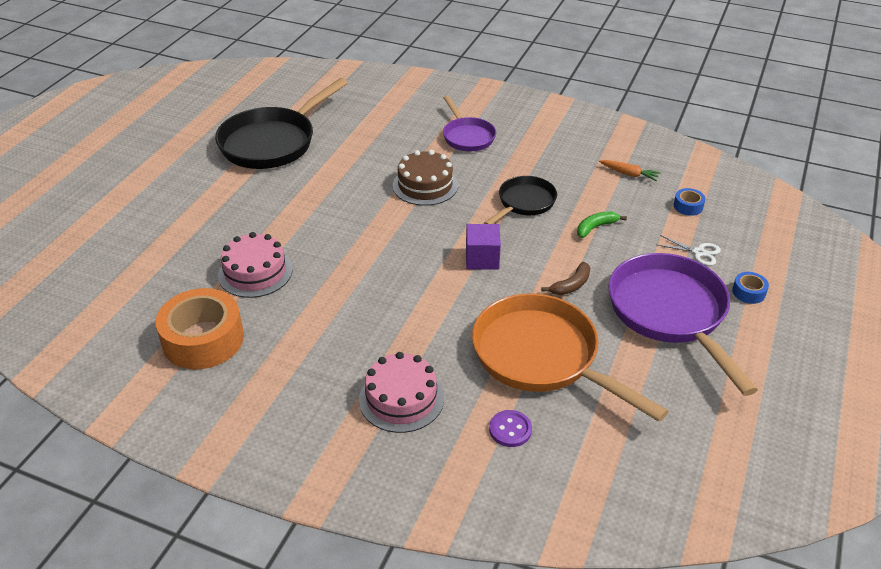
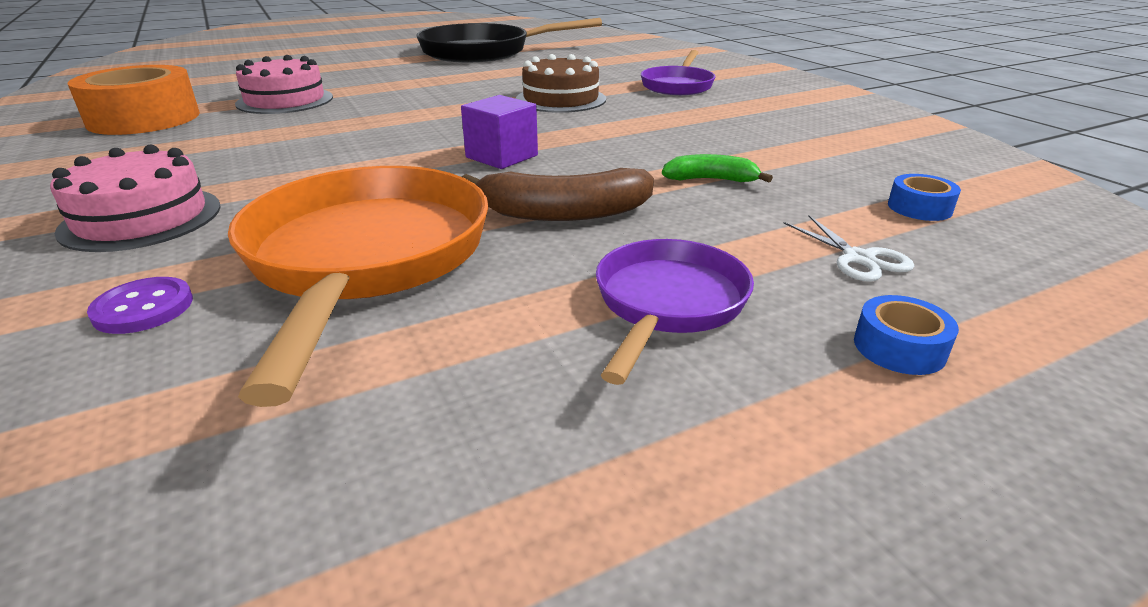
camera: 40 degrees right, 10 degrees down
black pan [484,176,557,224] -> none
brown banana [541,262,590,295] -> brown banana [461,168,654,221], size x1.68
orange carrot [599,160,661,181] -> none
purple pan [609,253,758,396] -> purple pan [596,239,754,385], size x0.56

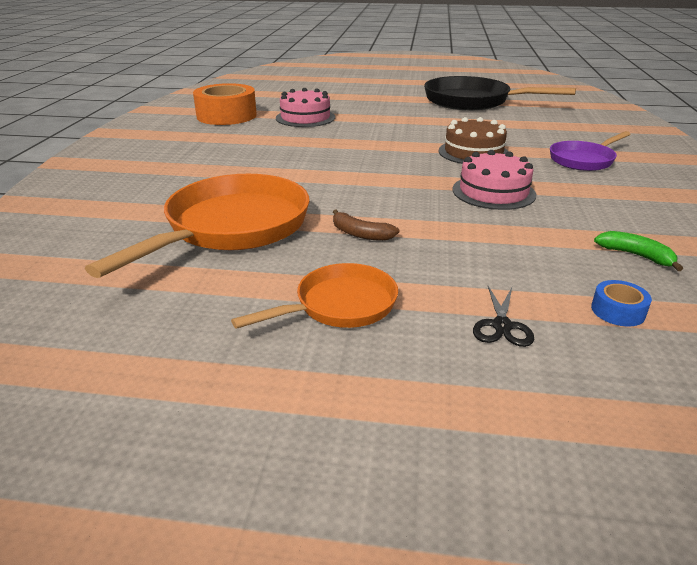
camera: 35 degrees right, 0 degrees up
pink cake [50,145,221,252] -> pink cake moved to [452,150,537,210]
purple button [87,277,193,334] -> none
purple cube [461,95,538,169] -> none
brown banana [461,168,654,221] -> brown banana [333,209,400,241], size x0.60
purple pan [596,239,754,385] -> orange pan [231,263,398,329]
green banana [662,154,773,183] -> green banana moved to [594,231,683,271]
white scissors [784,215,914,281] -> black scissors [473,286,534,347]
blue tape [854,295,959,375] -> none

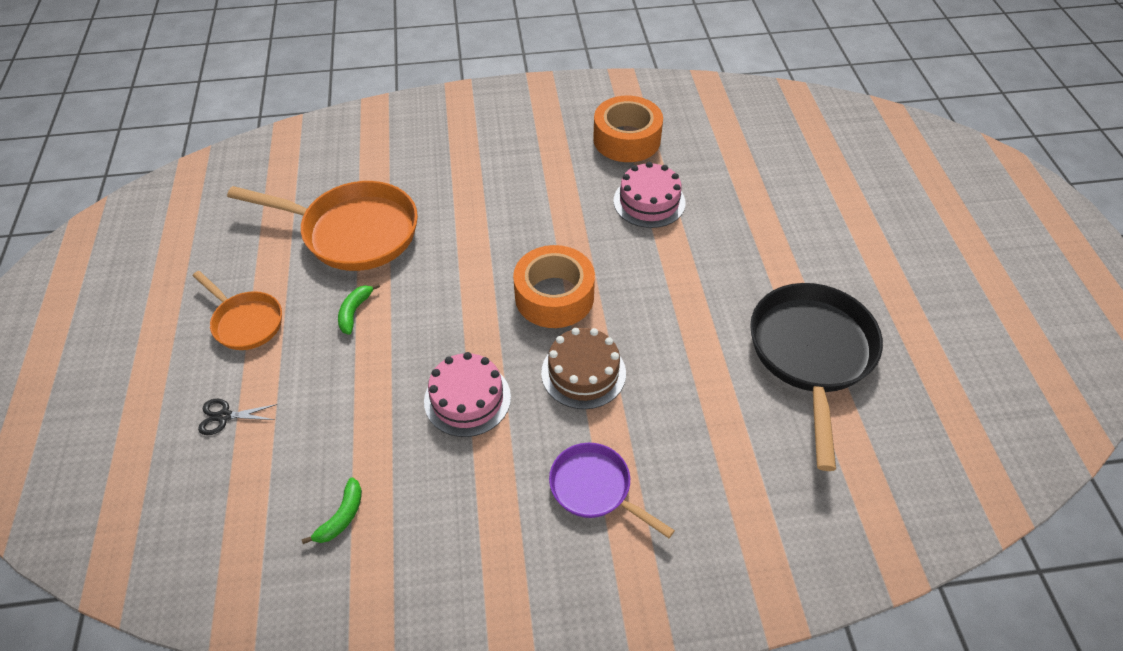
camera: 75 degrees right, 20 degrees up
brown banana [333,209,400,241] -> green banana [338,283,380,335]
blue tape [591,280,652,326] -> none
none -> orange tape [513,245,595,328]

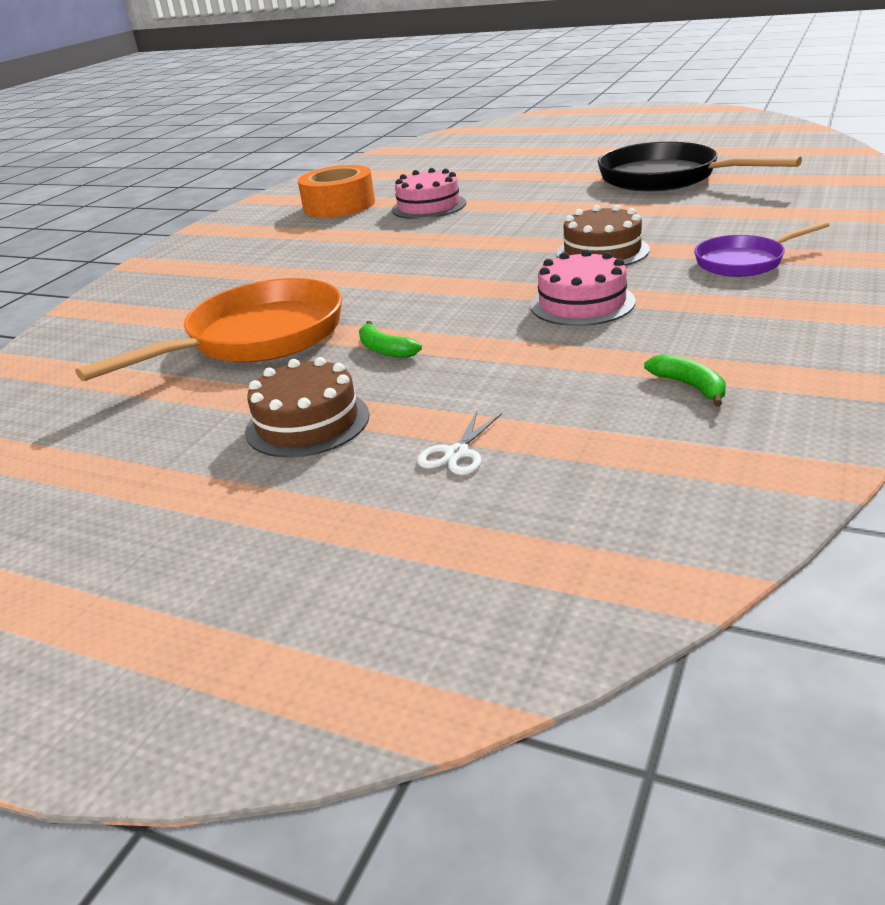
camera: 55 degrees left, 20 degrees down
orange pan [193,271,282,350] -> brown cake [245,357,370,458]
black scissors [198,399,278,435] -> white scissors [417,411,502,475]
orange tape [513,245,595,328] -> none

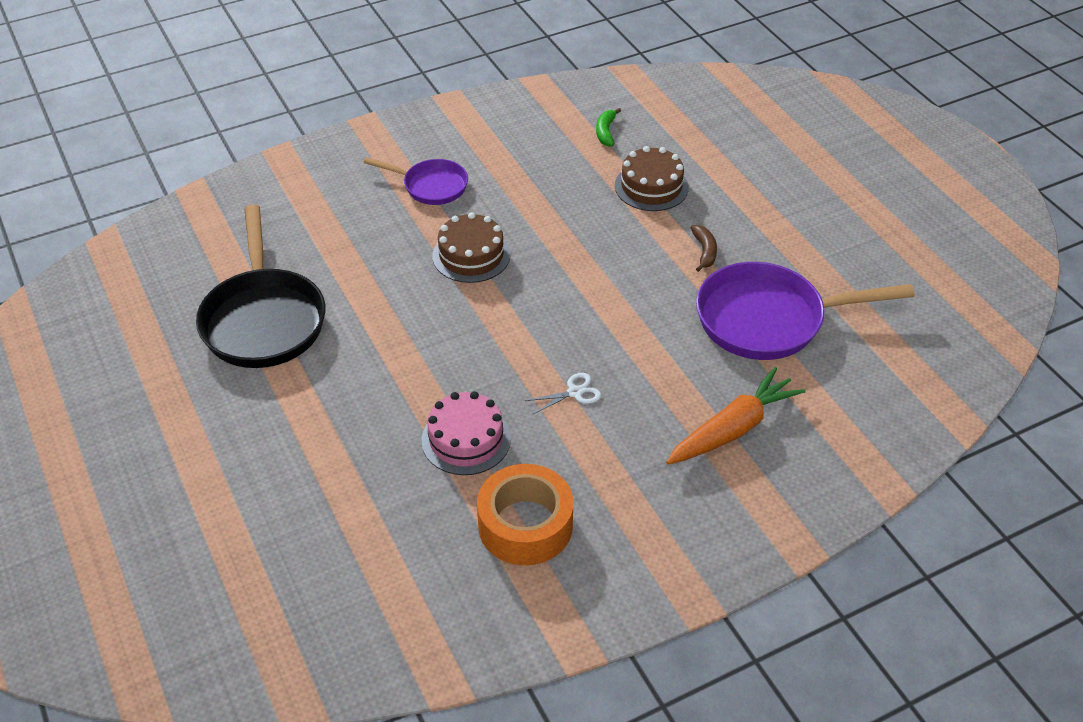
camera: 145 degrees left, 15 degrees up
orange pan [75,278,342,381] -> purple pan [696,262,915,360]
brown cake [245,357,370,458] -> brown cake moved to [615,146,689,211]
green banana [359,321,422,358] -> brown banana [691,225,717,272]
white scissors [417,411,502,475] -> white scissors moved to [525,373,601,414]
pink cake [530,249,636,326] -> none
none -> orange carrot [666,367,805,465]

